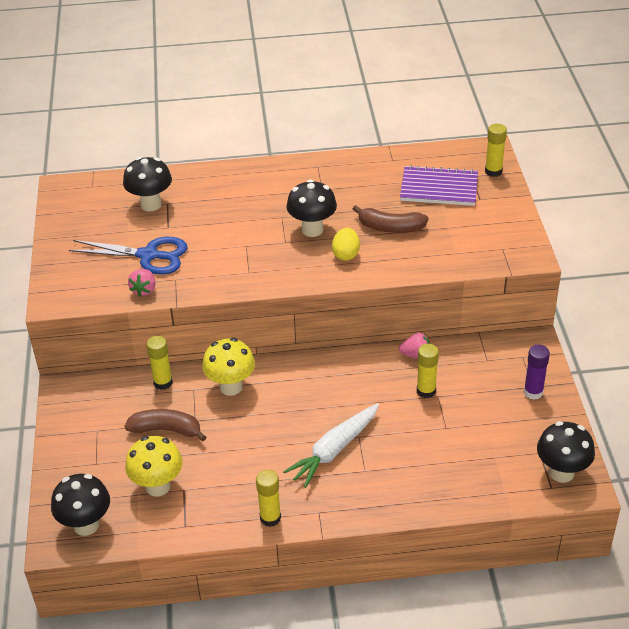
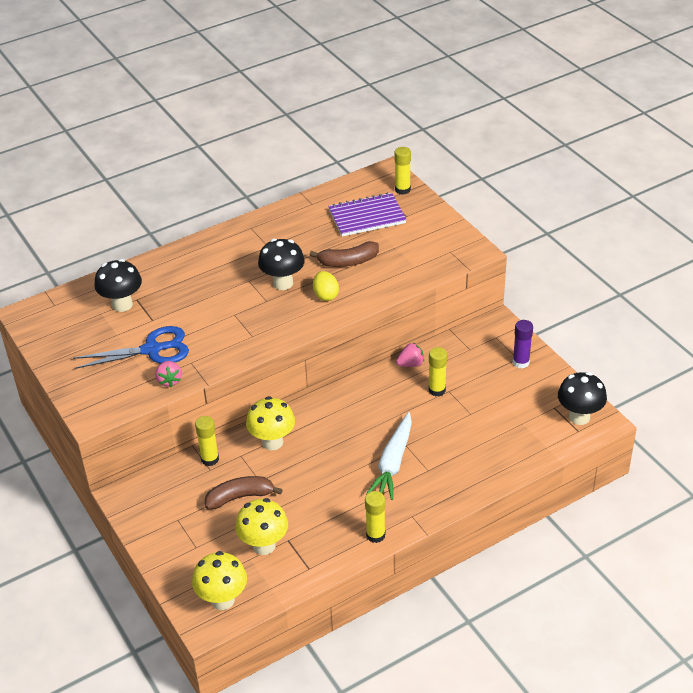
camera: 25 degrees left, 0 degrees up
black mushroom [51,474,110,536] -> yellow mushroom [192,551,247,610]

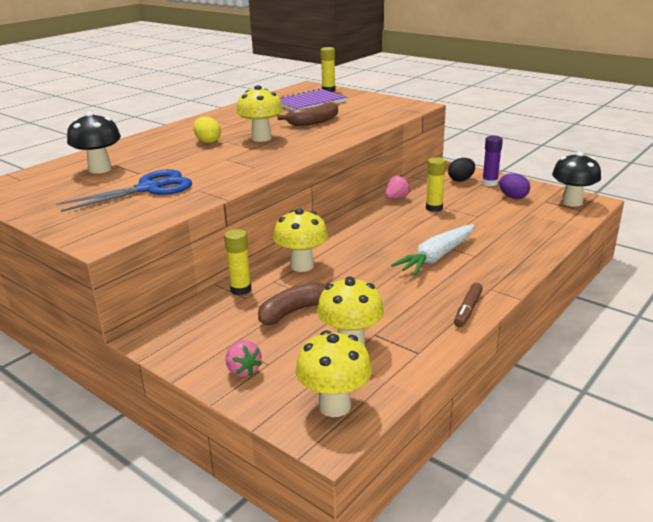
camera: 20 degrees left, 15 degrees down
pink strawberry [155,361,182,387] -> pink strawberry moved to [226,340,262,377]
black mushroom [258,239,305,290] -> yellow mushroom [236,85,283,142]
yellow egg [313,271,339,301] -> yellow egg moved to [193,116,221,143]
yellow glue stick [365,491,385,543] -> brown marker [454,283,483,327]
white carrot [366,412,412,500] -> white carrot turned 45 degrees clockwise [391,224,474,275]
none -> black egg [448,158,475,182]
none -> purple egg [499,173,530,199]

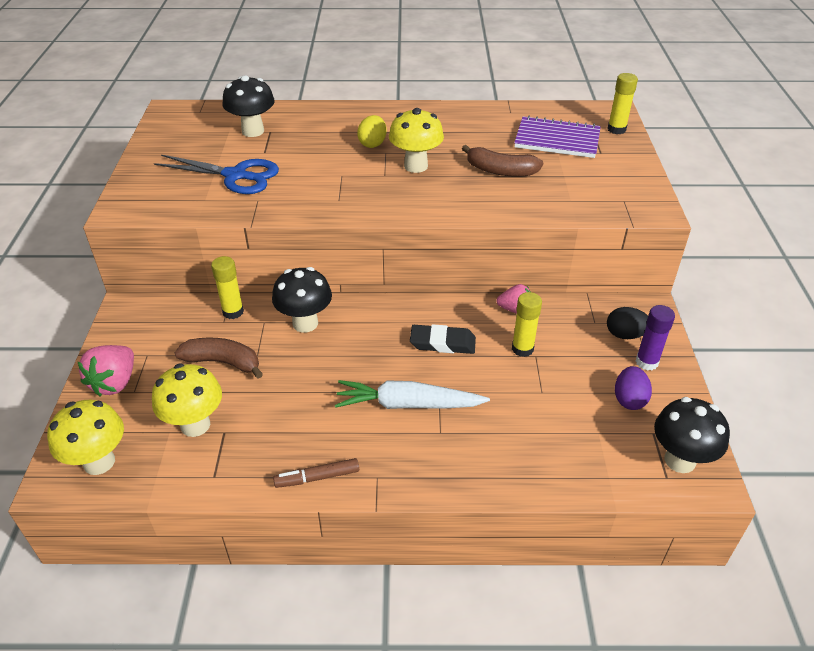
camera: 50 degrees right, 15 degrees up
pink strawberry [226,340,262,377] -> pink strawberry [78,345,134,396], size x1.51
yellow mushroom [273,209,328,272] -> black mushroom [272,267,332,333]
none -> black eraser [410,324,476,354]

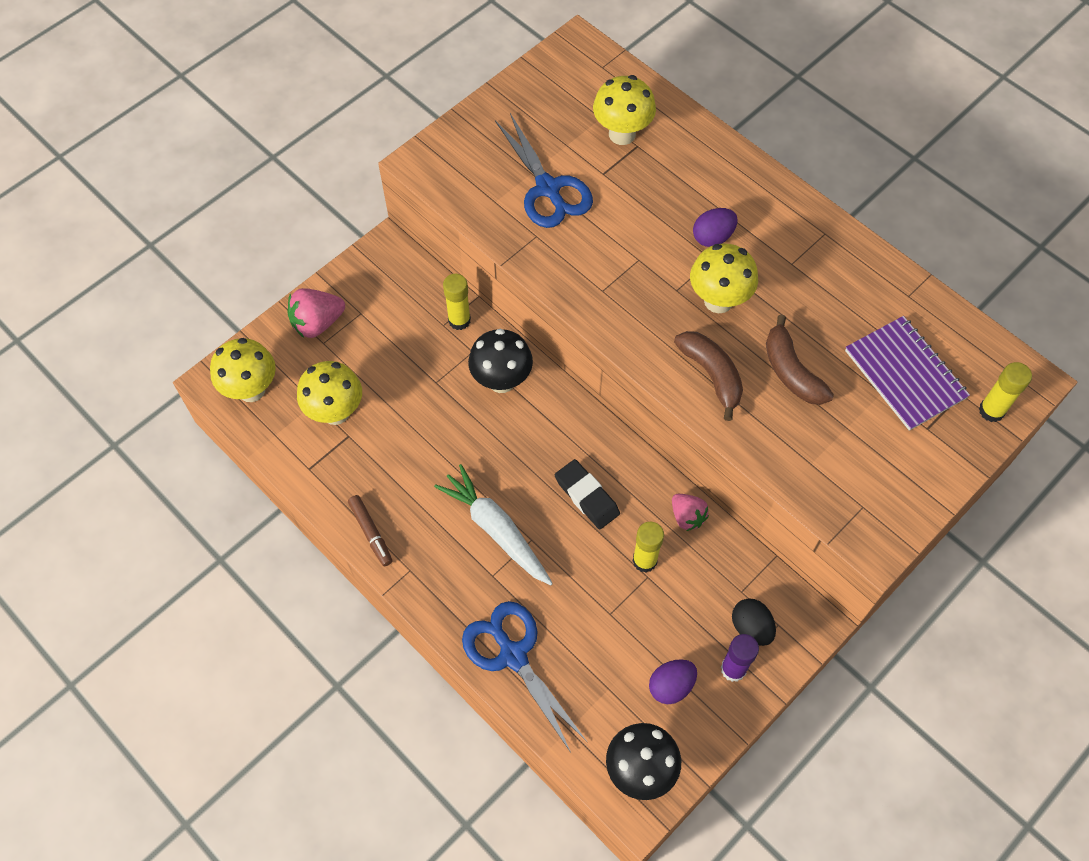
camera: 45 degrees right, 20 degrees up
brown banana [175,338,263,379] -> brown banana moved to [674,331,743,421]
black mushroom [222,75,275,137] -> yellow mushroom [593,75,656,145]
brown marker [273,458,359,488] -> brown marker turned 150 degrees counterclockwise [348,495,392,566]
yellow egg [357,115,387,148] -> purple egg [693,208,738,247]
none -> blue scissors [462,601,588,753]

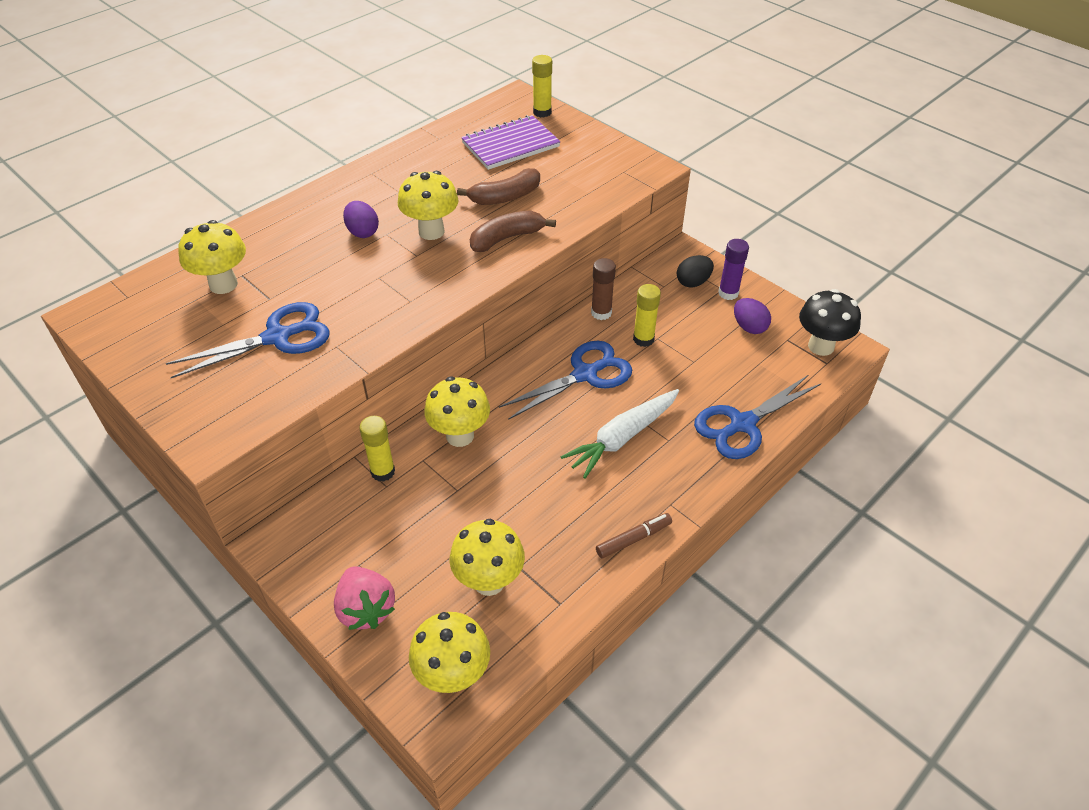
camera: 90 degrees left, 15 degrees down
black mushroom [468,329,533,393] -> yellow mushroom [424,377,490,447]
black eraser [555,459,620,529] -> blue scissors [499,341,632,420]
pink strawberry [672,494,709,531] -> brown glue stick [591,258,616,320]

